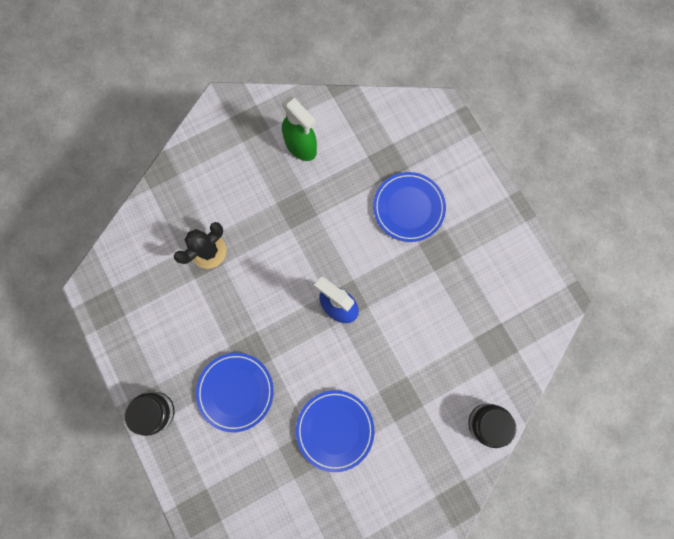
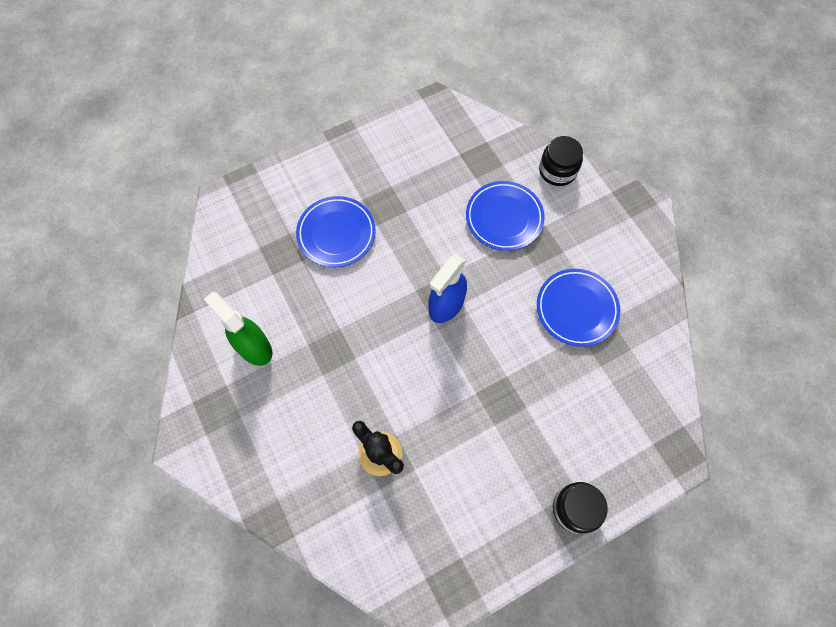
camera: 90 degrees left, 10 degrees down
blue plate [196,353,274,432] -> blue plate moved to [466,181,545,251]
green spray bottle [282,96,317,161] -> green spray bottle turned 90 degrees counterclockwise [204,292,272,366]

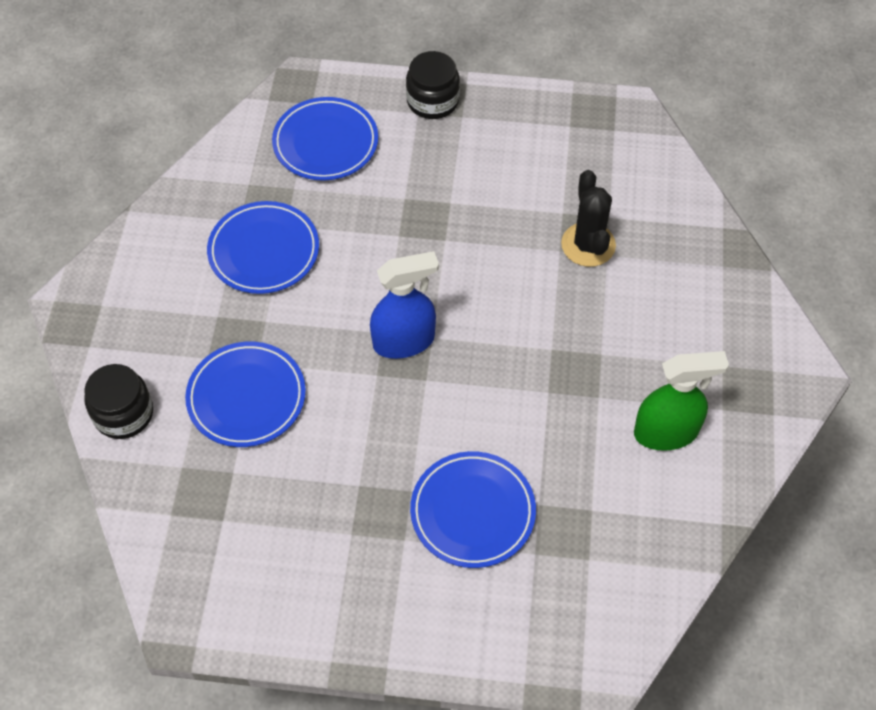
camera: 145 degrees left, 10 degrees down
green spray bottle [204,292,272,366] -> green spray bottle turned 90 degrees counterclockwise [634,351,729,451]
none -> blue plate [272,97,378,181]

